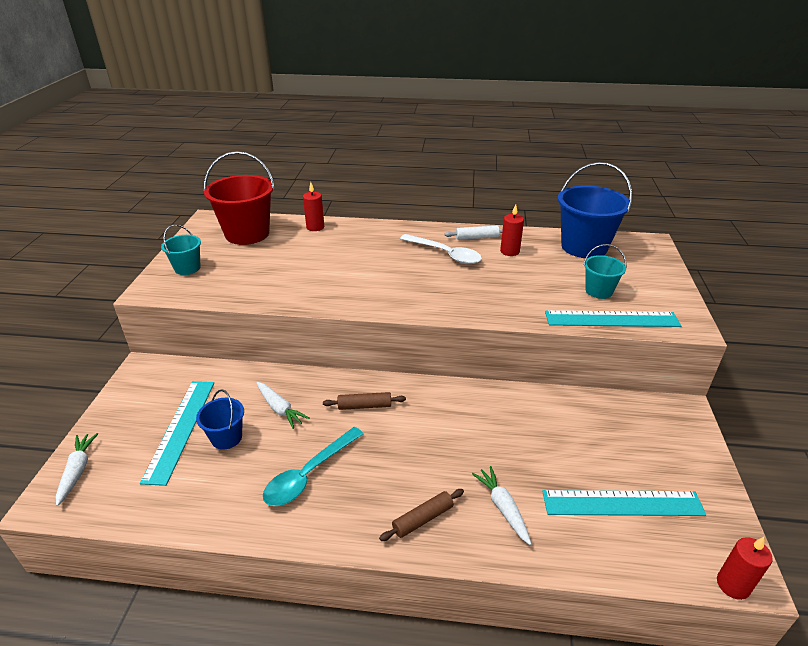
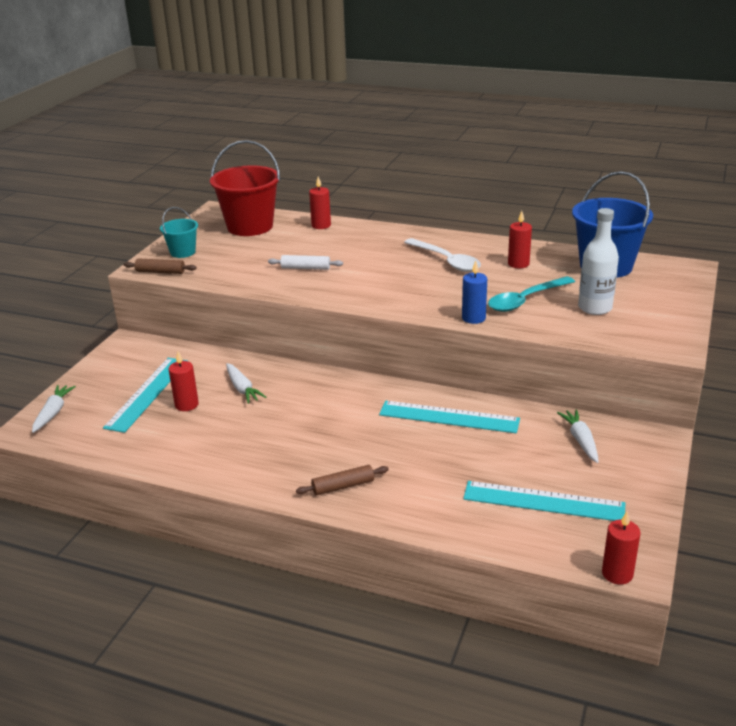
camera: 15 degrees right, 5 degrees down
blue bucket [196,389,244,450] -> red candle [168,351,199,411]
turquoise spoon [263,427,363,506] -> turquoise spoon moved to [488,276,575,312]
brown rolling pin [323,392,406,410] -> brown rolling pin moved to [124,258,197,274]
white rolling pin [444,226,503,240] -> white rolling pin moved to [268,255,343,270]
white carrot [472,466,532,545] -> white carrot moved to [557,409,599,463]
turquoise ruler [545,310,681,327] -> turquoise ruler moved to [379,401,520,433]
turquoise bucket [583,244,626,299] -> white bottle [578,208,619,315]
none -> blue candle [462,261,487,324]

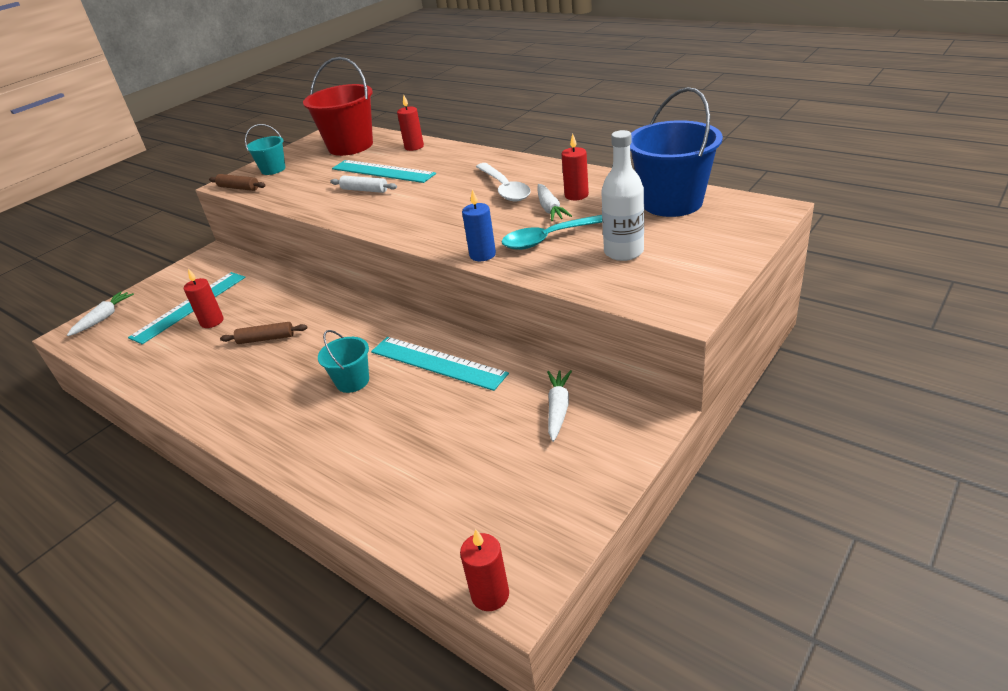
camera: 20 degrees right, 5 degrees up
white carrot [226,363,266,404] -> white carrot moved to [537,184,572,221]
brown rolling pin [296,465,389,495] -> brown rolling pin moved to [220,322,307,344]
turquoise ruler [463,481,625,521] -> turquoise ruler moved to [332,160,436,183]
none -> turquoise bucket [318,330,369,393]

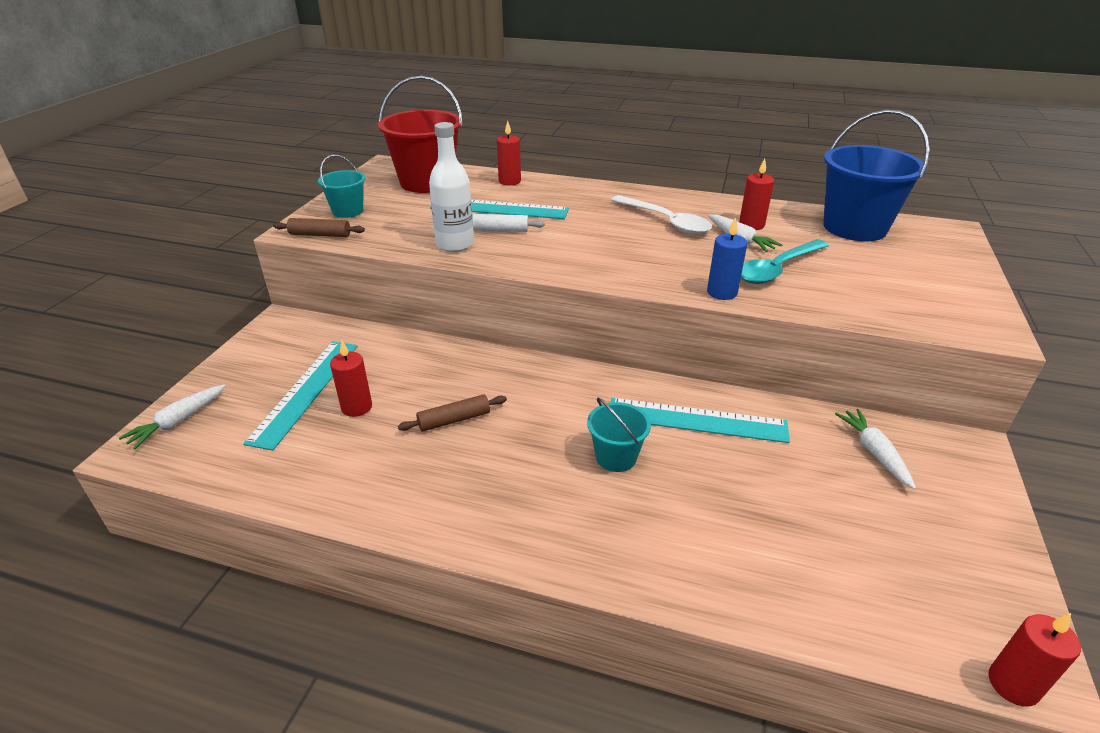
camera: 25 degrees left, 0 degrees up
white carrot [67,291,134,336] -> white carrot turned 150 degrees counterclockwise [119,384,226,449]
white bottle [601,130,644,261] -> white bottle moved to [429,122,474,252]

